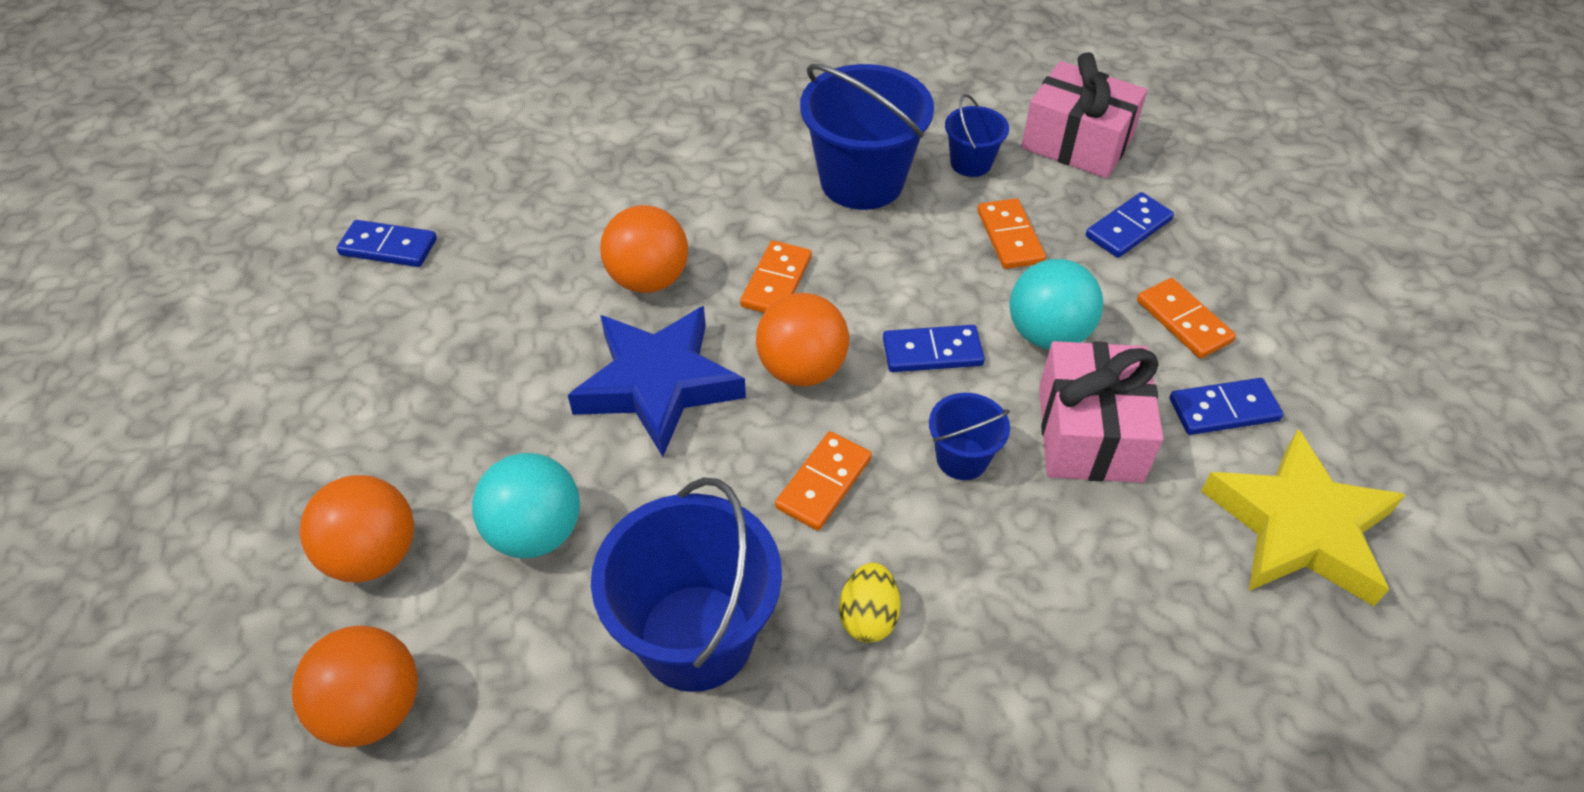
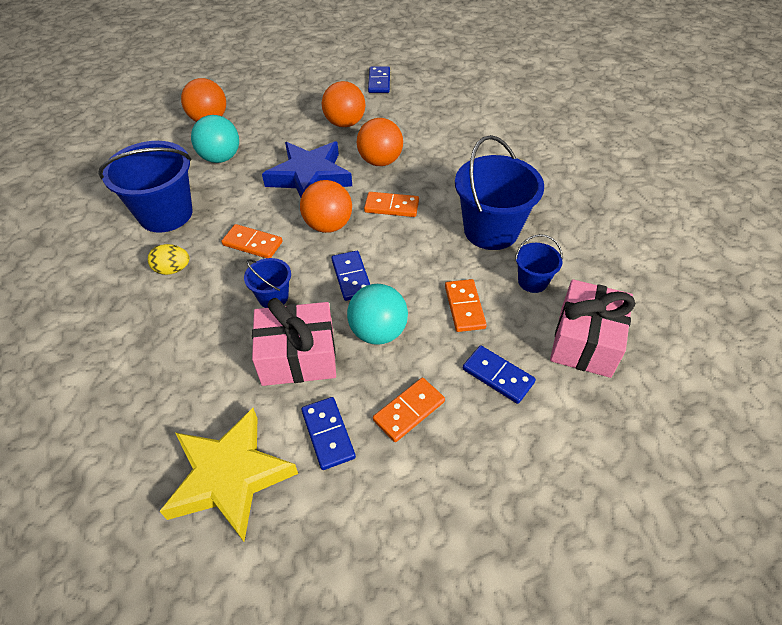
camera: 80 degrees right, 0 degrees up
orange ball [292,626,418,747] -> orange ball moved to [322,81,365,127]
orange domino [977,198,1046,269] -> orange domino turned 75 degrees counterclockwise [445,279,487,332]

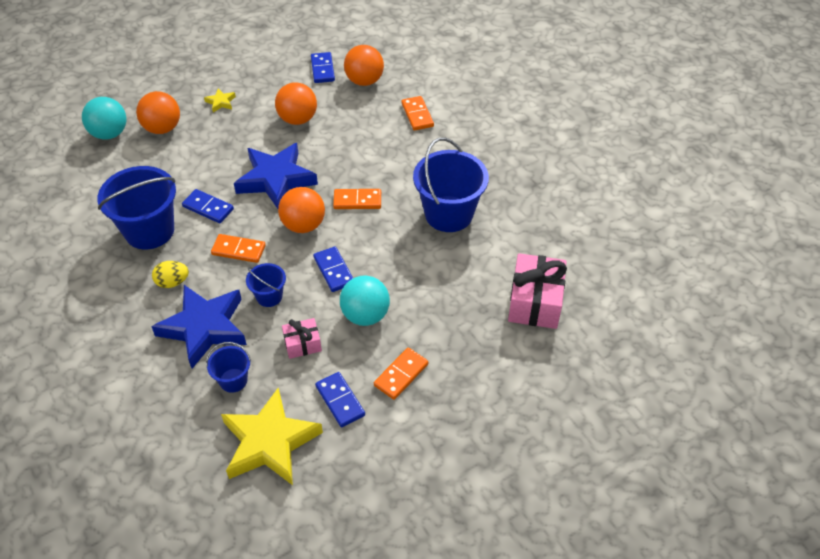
camera: 10 degrees left, 0 degrees up
turquoise ball [191,115,239,163] -> turquoise ball moved to [82,97,127,139]
pink gift [252,298,336,386] -> pink gift [282,318,322,359], size x0.54
orange ball [357,118,403,166] -> orange ball moved to [344,45,384,86]
orange domino [445,279,487,332] -> orange domino moved to [401,96,434,131]
blue domino [463,345,536,404] -> blue domino moved to [182,189,234,223]
blue bucket [515,234,563,293] -> blue bucket moved to [206,342,251,393]
none -> blue star [151,285,247,368]
none -> yellow star [204,88,236,112]

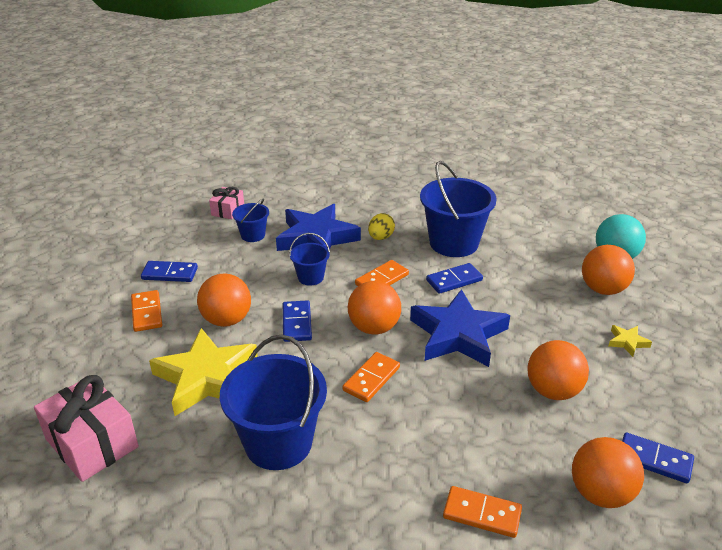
camera: 125 degrees right, 15 degrees down
yellow star [221,388,323,485] -> yellow star moved to [149,328,258,416]
pink gift [282,318,322,359] -> pink gift moved to [209,187,244,219]
blue domino [313,247,353,292] -> blue domino turned 75 degrees clockwise [283,300,312,342]
turquoise ball [340,275,390,326] -> orange ball [197,273,251,327]

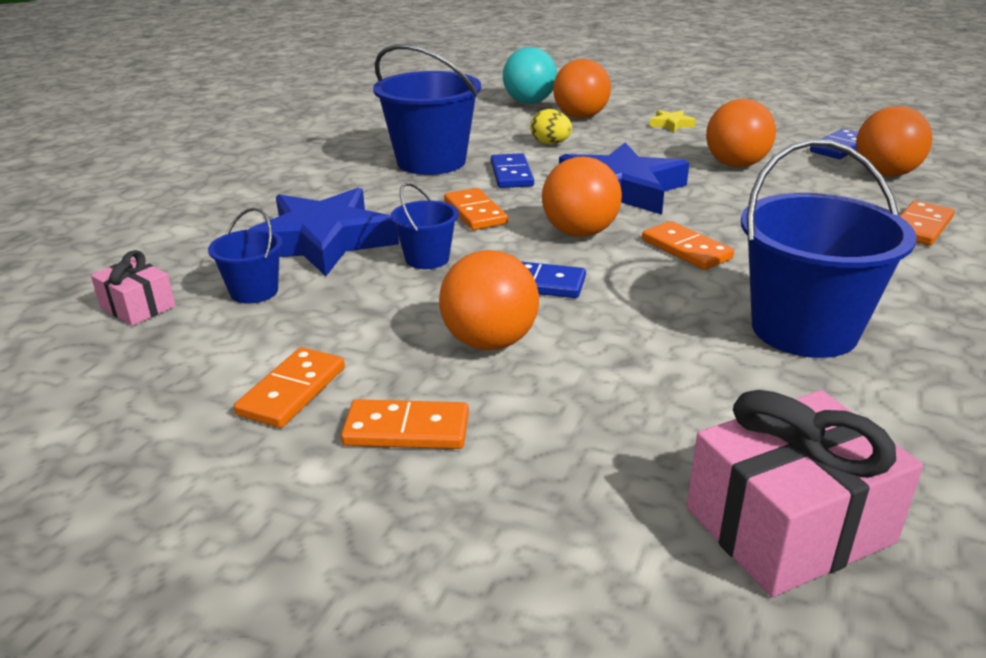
camera: 70 degrees left, 5 degrees down
blue domino [141,261,198,282] -> orange domino [234,347,345,428]
yellow star [149,328,258,416] -> none
yellow egg [368,213,395,240] -> yellow egg moved to [530,109,572,144]

